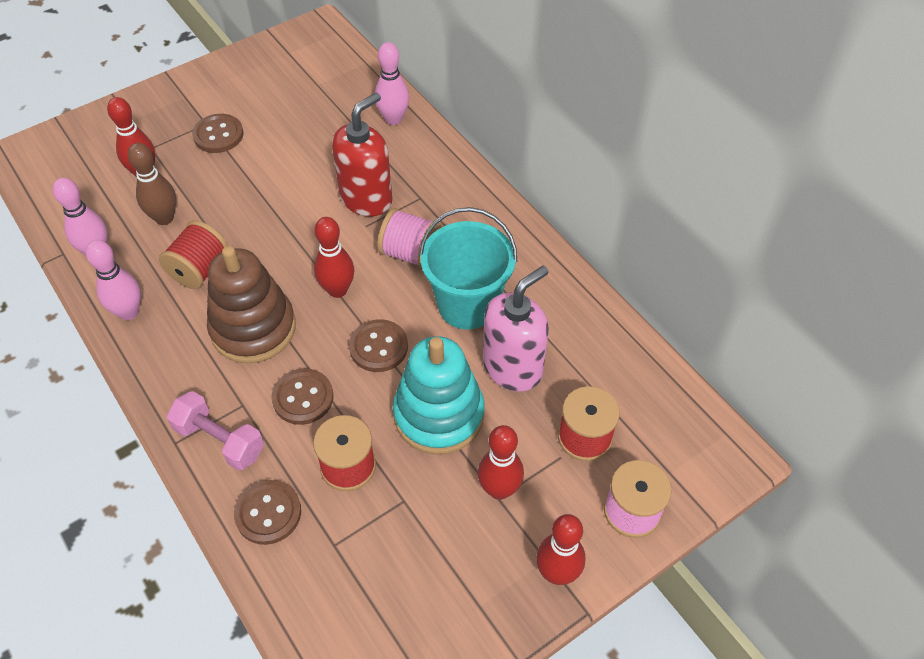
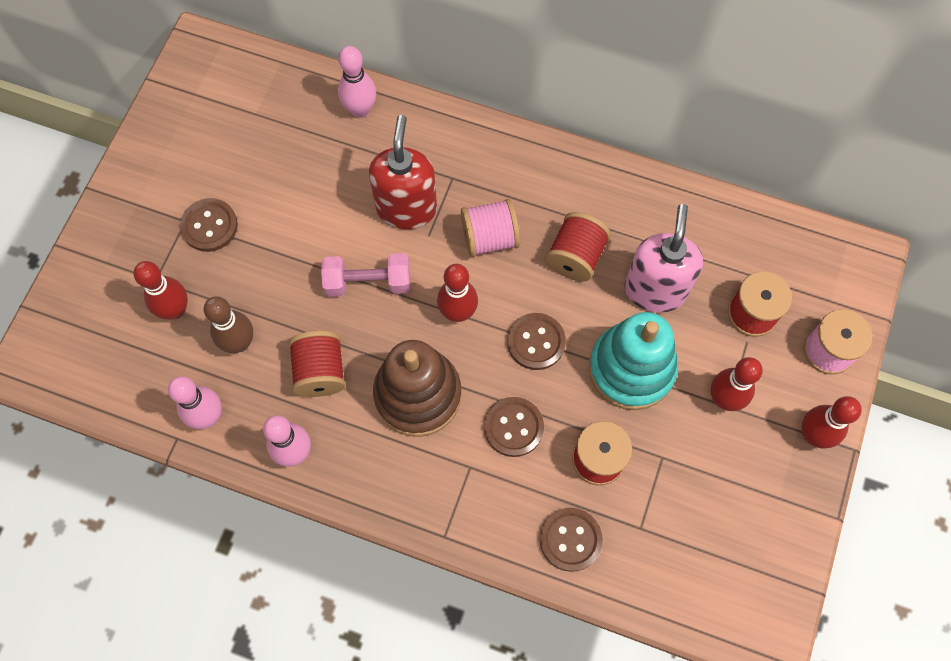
camera: 35 degrees left, 15 degrees up
pink dumbbell [167,391,264,471] -> pink dumbbell moved to [321,253,410,297]
turquoise bucket [419,207,517,329] -> red spool [545,212,611,281]

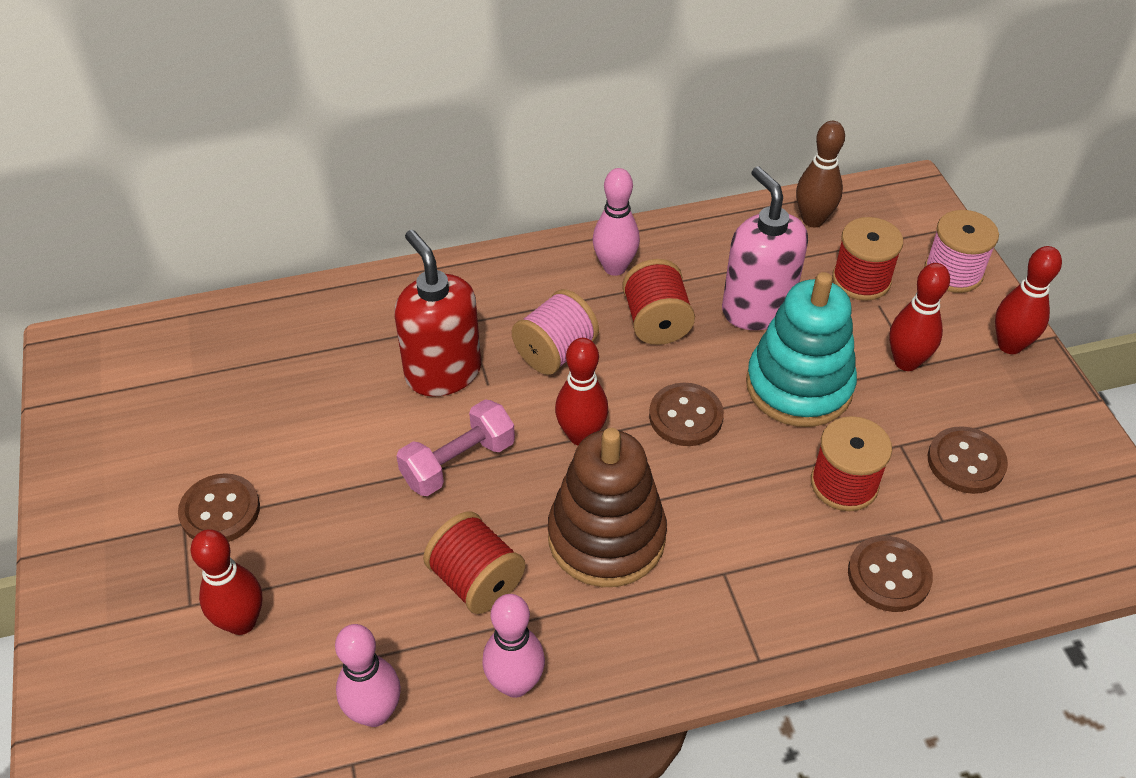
camera: 35 degrees left, 20 degrees down
brown bowling pin [204,296,253,353] -> brown bowling pin moved to [796,121,845,227]
pink bowling pin [338,46,376,118] -> pink bowling pin moved to [593,168,640,276]
brown button [484,397,544,457] -> brown button moved to [928,426,1008,494]

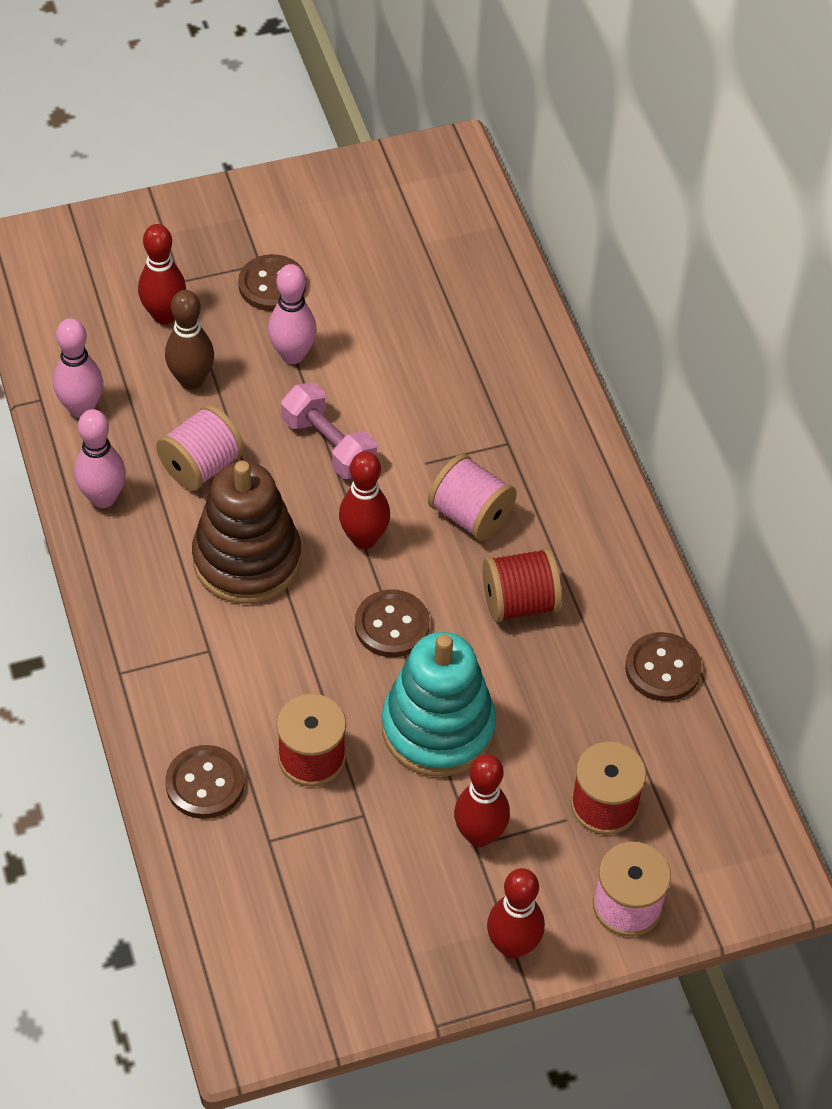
camera: 85 degrees right, 5 degrees up
red soap dispenser [394,230,481,397] -> none
red spool [423,512,525,614] -> pink spool [156,404,245,491]
pink bowling pin [593,168,640,276] -> pink bowling pin moved to [268,264,317,364]
pink soap dispenser [722,167,808,330] -> none
brown bowling pin [796,121,845,227] -> brown bowling pin moved to [165,290,214,390]
brown button [928,426,1008,494] -> brown button moved to [625,632,702,701]

